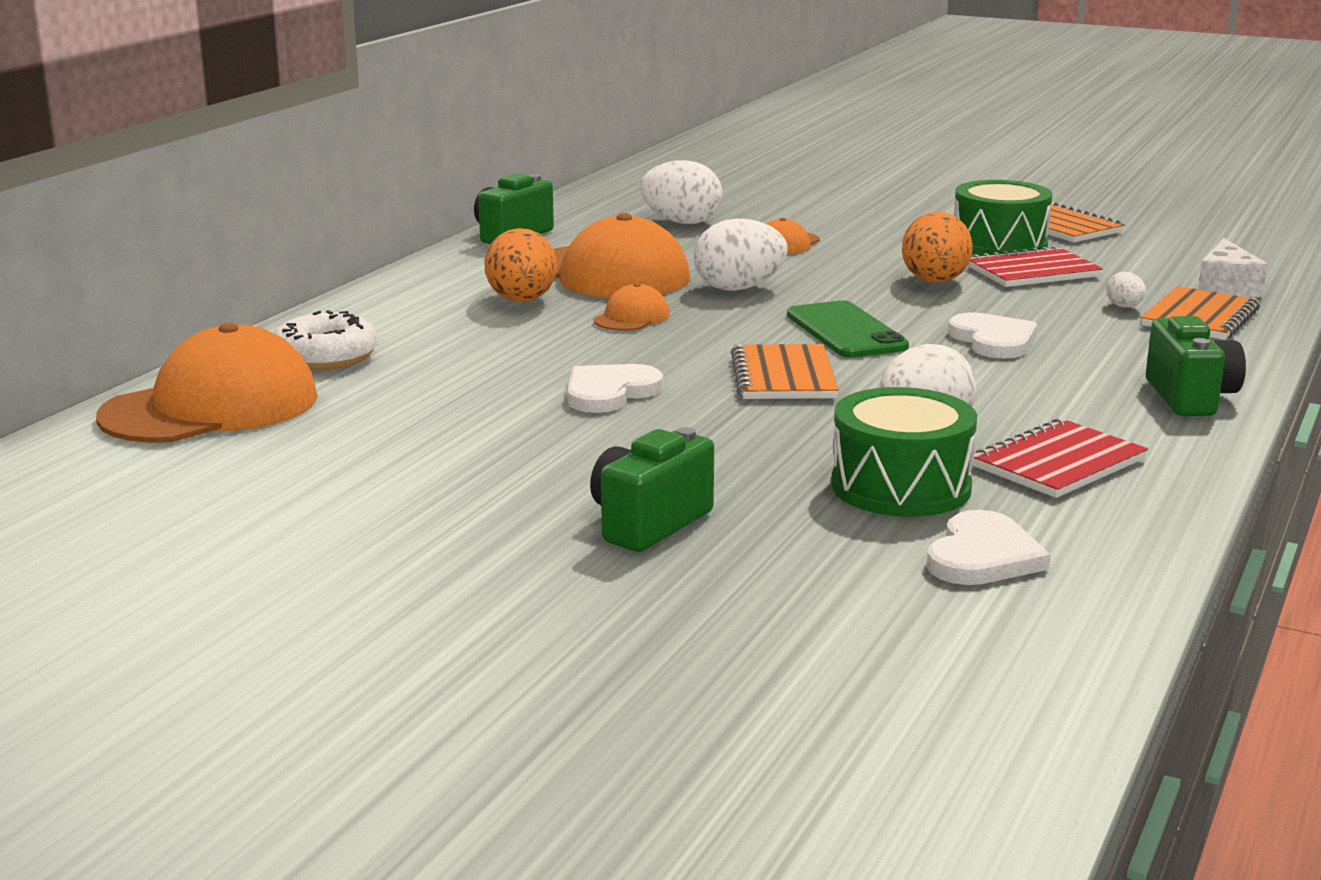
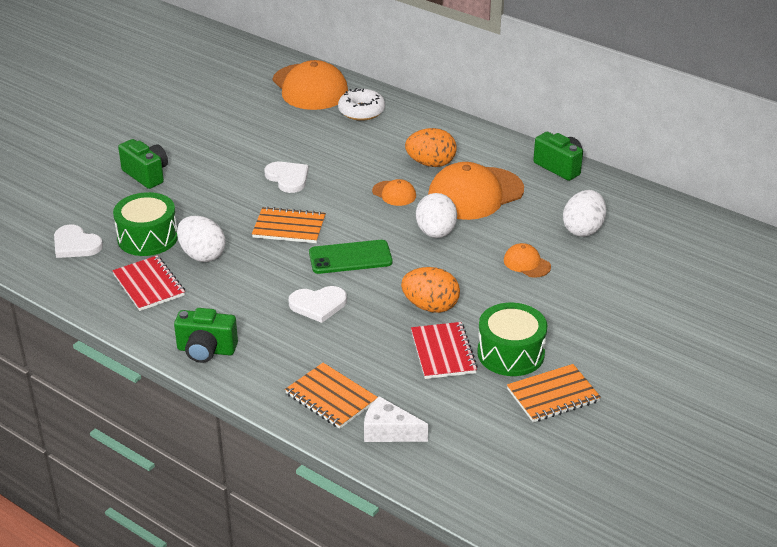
camera: 100 degrees right, 15 degrees up
white egg [1106,272,1146,308] -> none

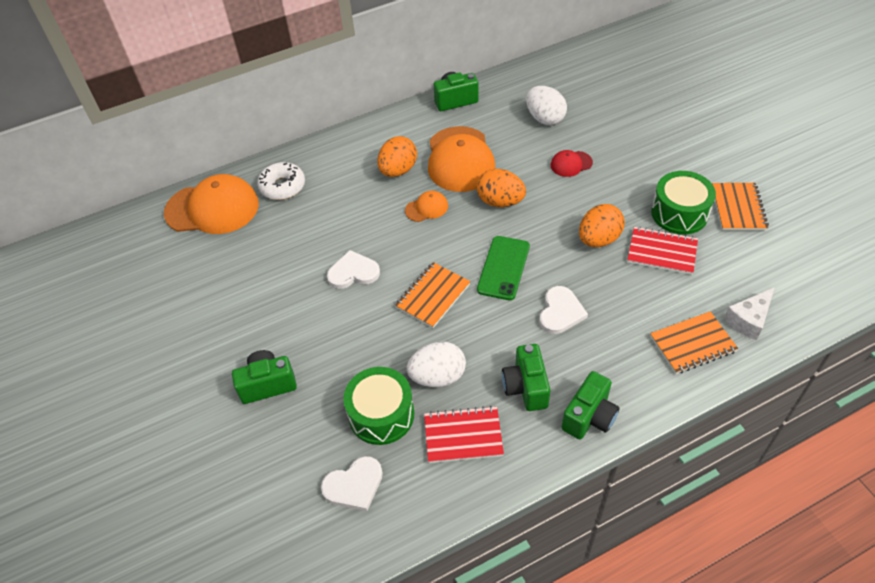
camera: 60 degrees left, 15 degrees up
white egg [416,193,457,238] -> orange egg [477,169,526,207]
orange cap [504,243,551,278] -> red cap [551,150,593,177]
none -> green camera [502,344,550,411]

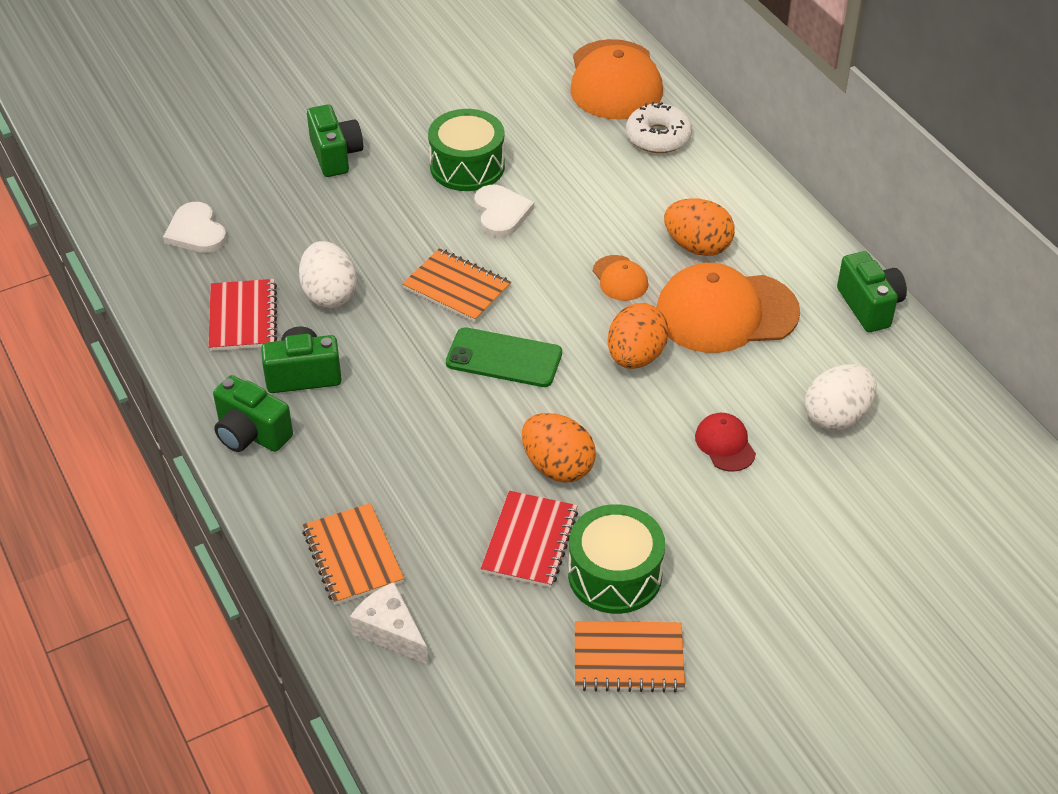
camera: 85 degrees right, 5 degrees down
green drum [343,367,414,445] -> green drum moved to [428,109,505,191]
white heart [540,286,588,334] -> none

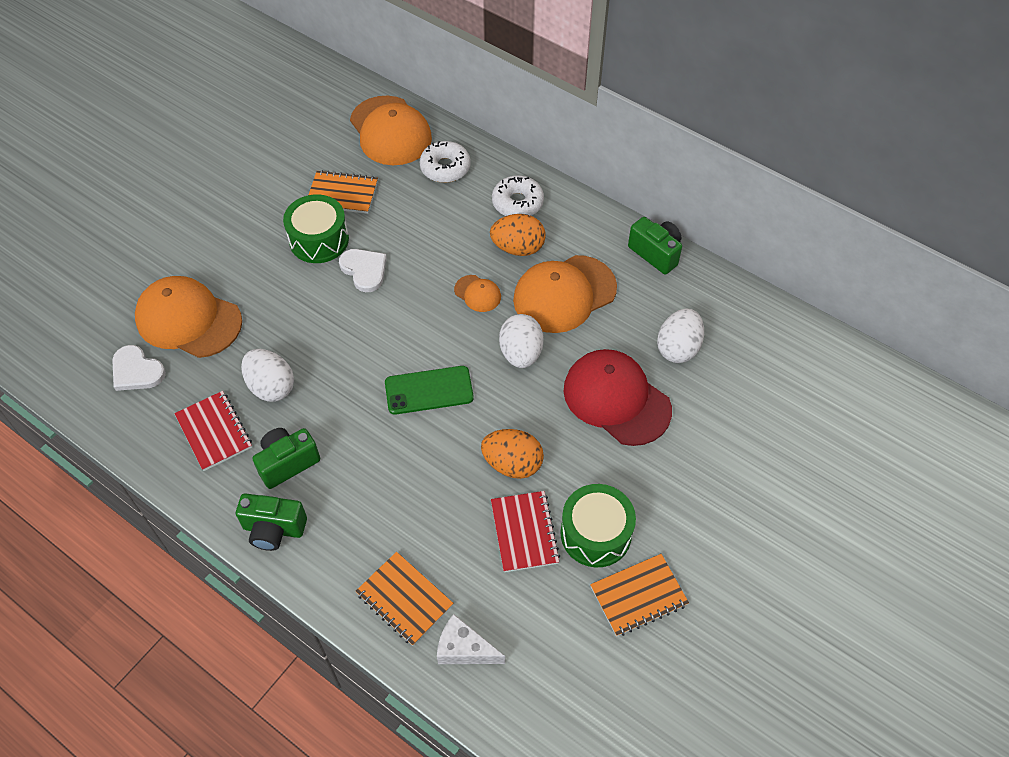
camera: 25 degrees left, 10 degrees up
green camera [307,104,363,177] -> none
orange notebook [403,248,511,323] -> orange notebook moved to [309,170,378,214]
orange egg [608,303,669,369] -> white egg [499,314,544,368]
red cap [695,413,756,472] -> red cap [563,349,672,446], size x2.16
none -> orange cap [135,276,242,358]
none -> white donut [492,176,544,216]

